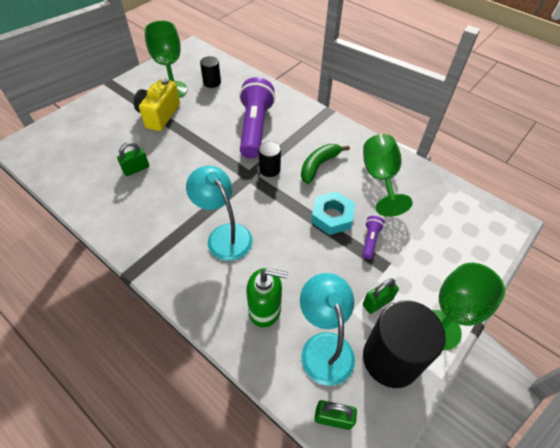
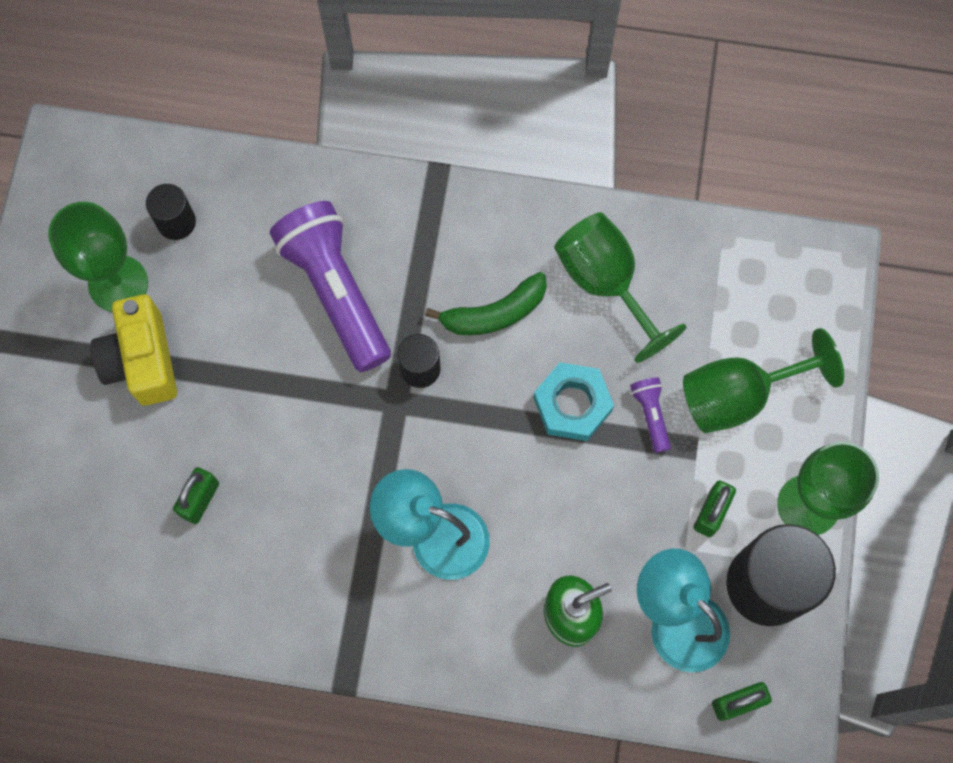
camera: 30 degrees left, 20 degrees up
green banana [301,144,350,184] -> green banana turned 120 degrees counterclockwise [425,272,547,335]
none -> green goblet [683,328,844,433]

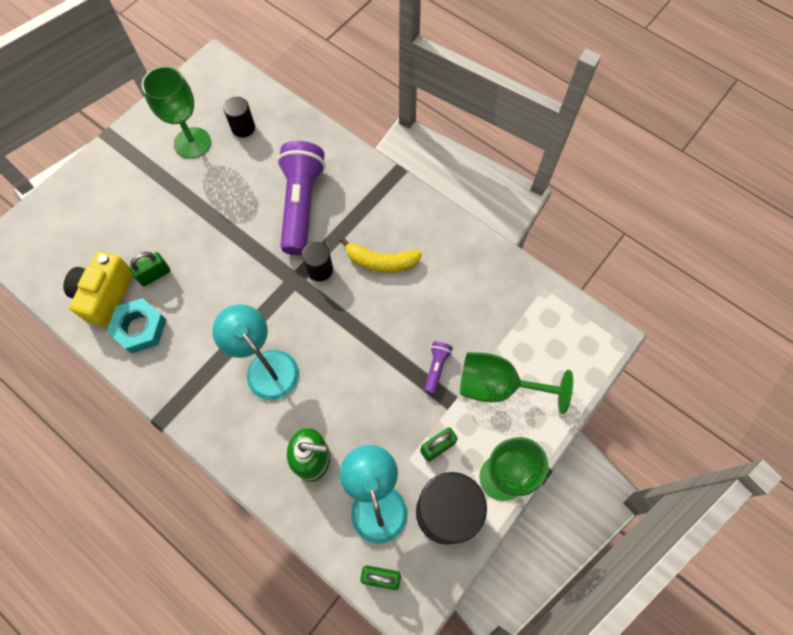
camera: 30 degrees right, 5 degrees down
yellow camera [91,294,177,406] -> yellow camera moved to [63,251,133,327]
green banana [425,272,547,335] -> yellow banana [340,237,422,273]
turquoise nut [533,362,614,441] -> turquoise nut moved to [107,298,166,354]
green goblet [554,212,687,363] -> none

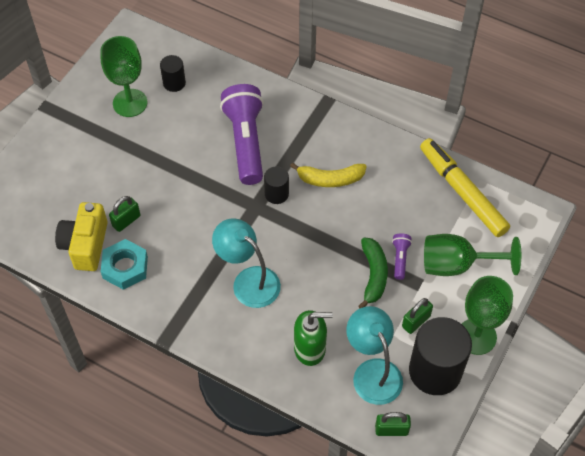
camera: 10 degrees left, 10 degrees down
none -> green banana [358,237,388,308]
none -> yellow marker [420,138,510,237]

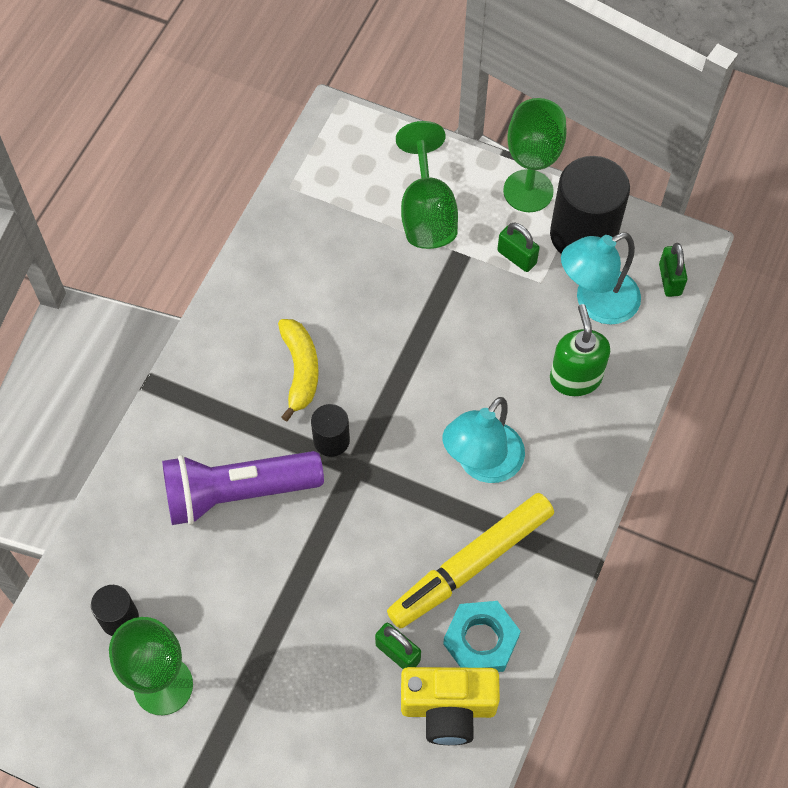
camera: 95 degrees left, 5 degrees up
green banana [358,237,388,308] -> none
purple flashlight [392,233,412,280] -> none
yellow marker [420,138,510,237] -> yellow marker moved to [387,493,554,629]

